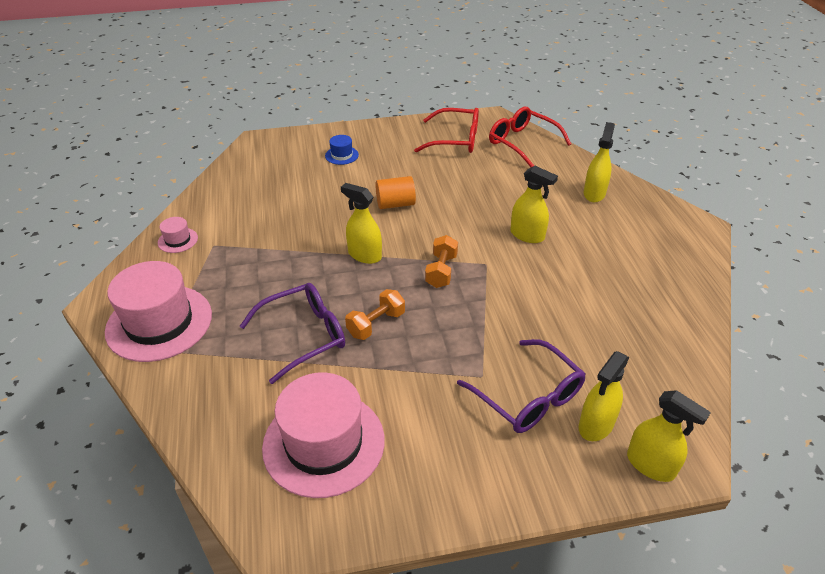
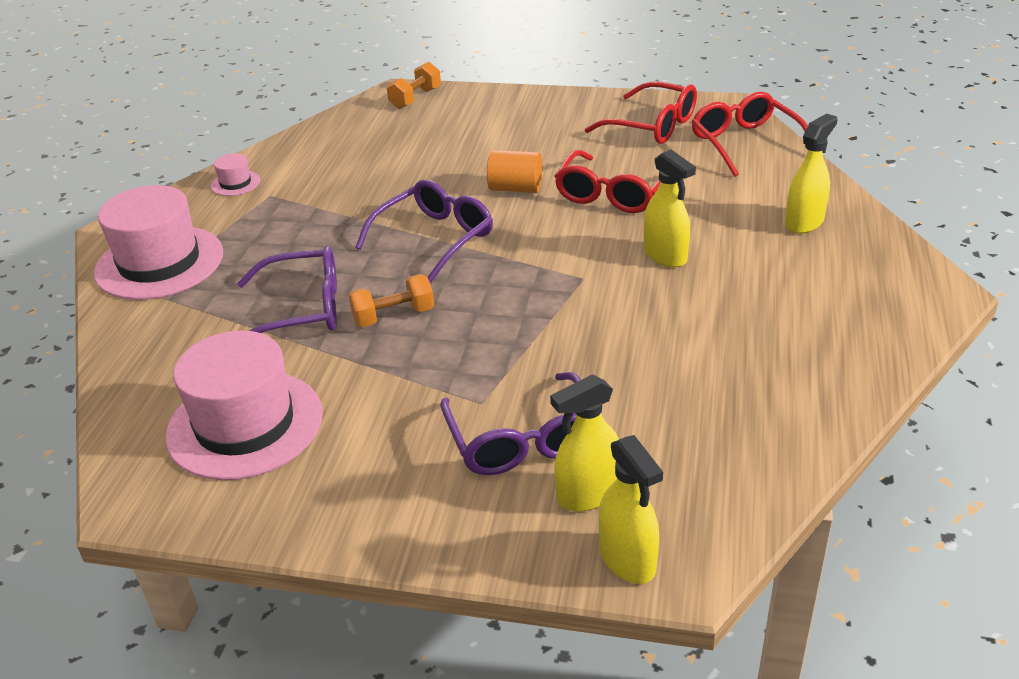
camera: 25 degrees right, 5 degrees down
blue hat [325,135,359,165] -> none
yellow spray bottle [341,183,382,264] -> purple glasses [355,179,493,283]
orange dumbbell [425,235,458,288] -> orange dumbbell moved to [387,62,441,109]
none -> red glasses [554,150,660,213]

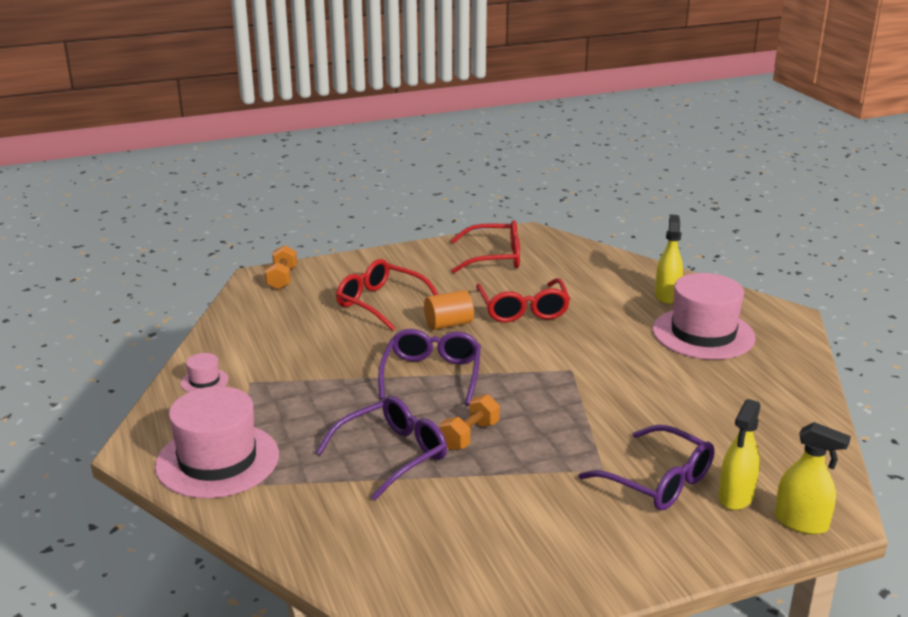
camera: 35 degrees left, 10 degrees down
pink hat [165,330,323,480] -> pink hat moved to [652,273,756,360]
yellow spray bottle [644,149,696,268] -> none
red glasses [691,92,808,177] -> red glasses moved to [336,259,439,331]

